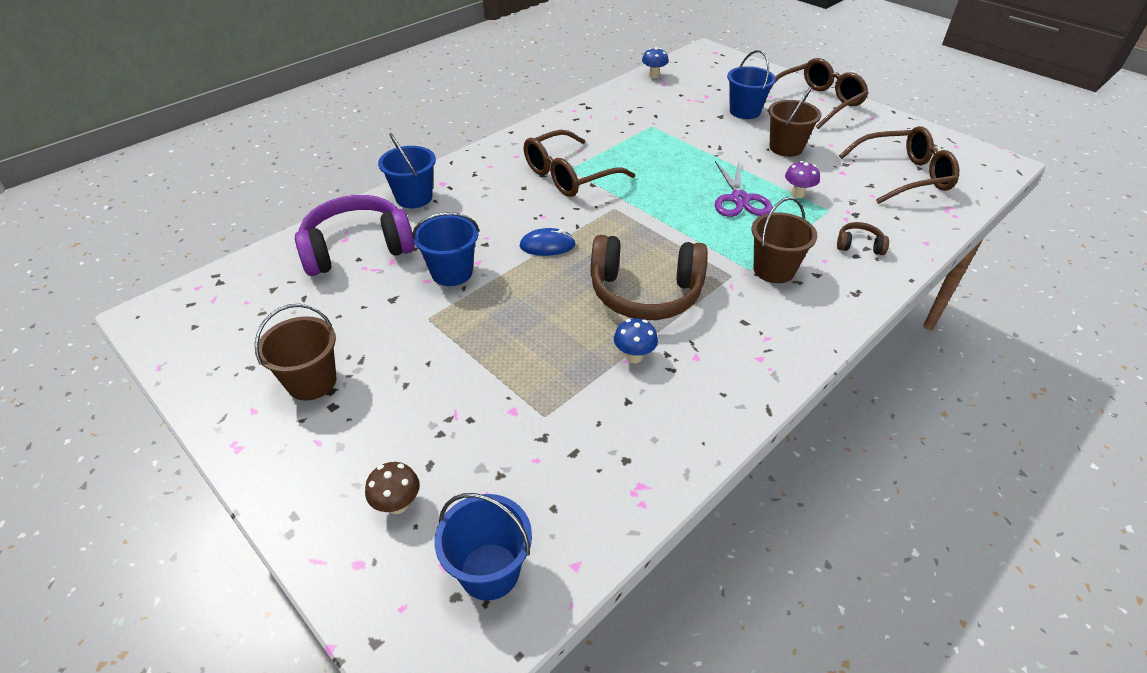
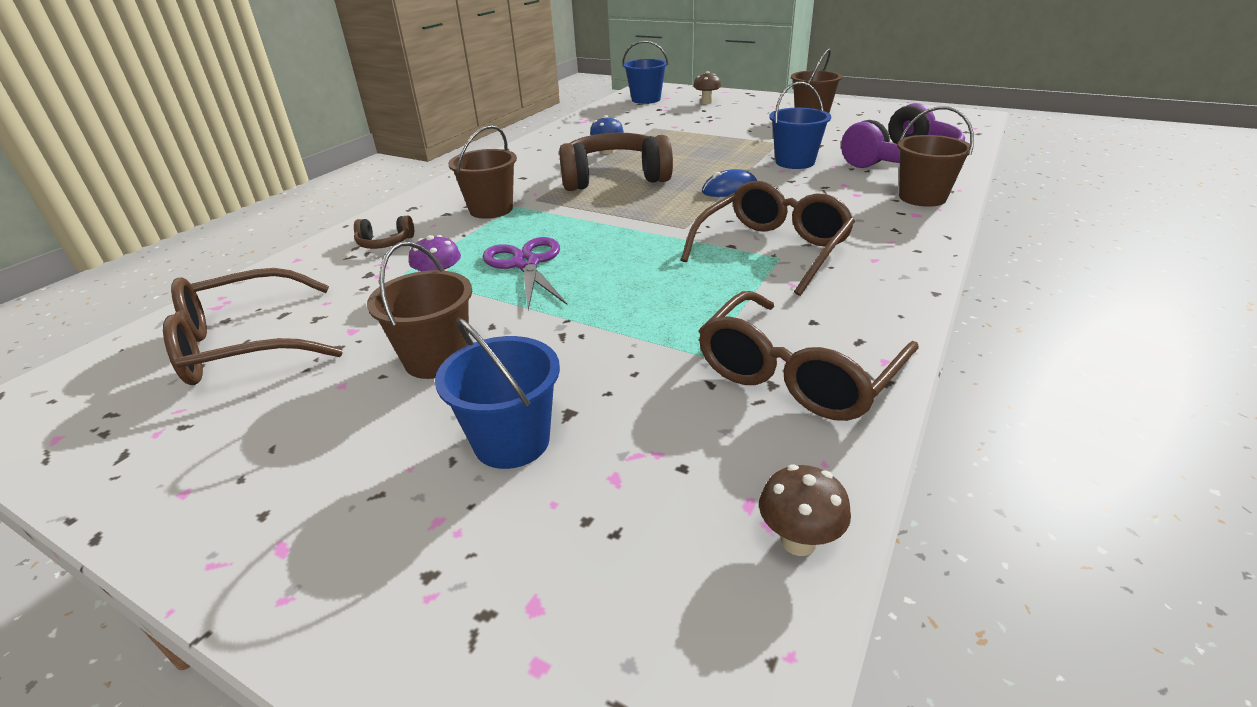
camera: 165 degrees right, 10 degrees down
blue bucket [378,133,436,208] -> brown bucket [897,106,974,207]
blue mushroom [642,47,669,78] -> brown mushroom [759,464,851,556]
brown glasses [771,58,868,129] -> brown glasses moved to [698,291,919,421]

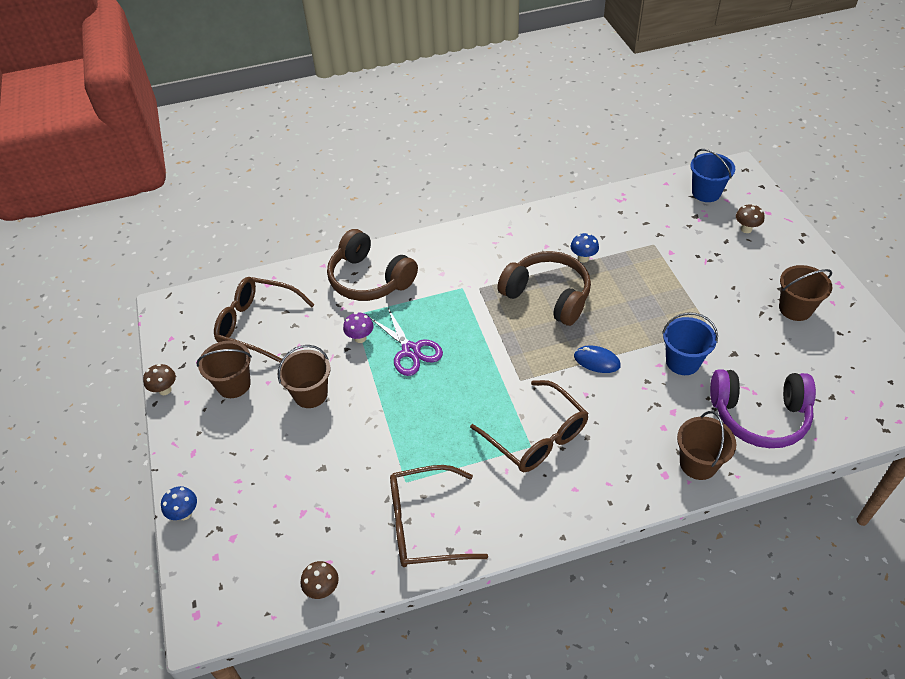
camera: 45 degrees right, 15 degrees up
brown headphones [354,216,414,249] -> brown headphones [327,229,418,301], size x2.30
blue bucket [435,318,560,469] -> none
brown bucket [448,125,517,219] -> brown bucket moved to [196,341,252,398]
purple scissors [483,237,567,310] -> purple scissors turned 120 degrees clockwise [371,306,443,376]
brown glasses [681,181,855,296] -> brown glasses turned 60 degrees clockwise [470,380,589,472]
none -> brown mushroom [143,364,176,395]
none -> blue mushroom [161,486,197,520]

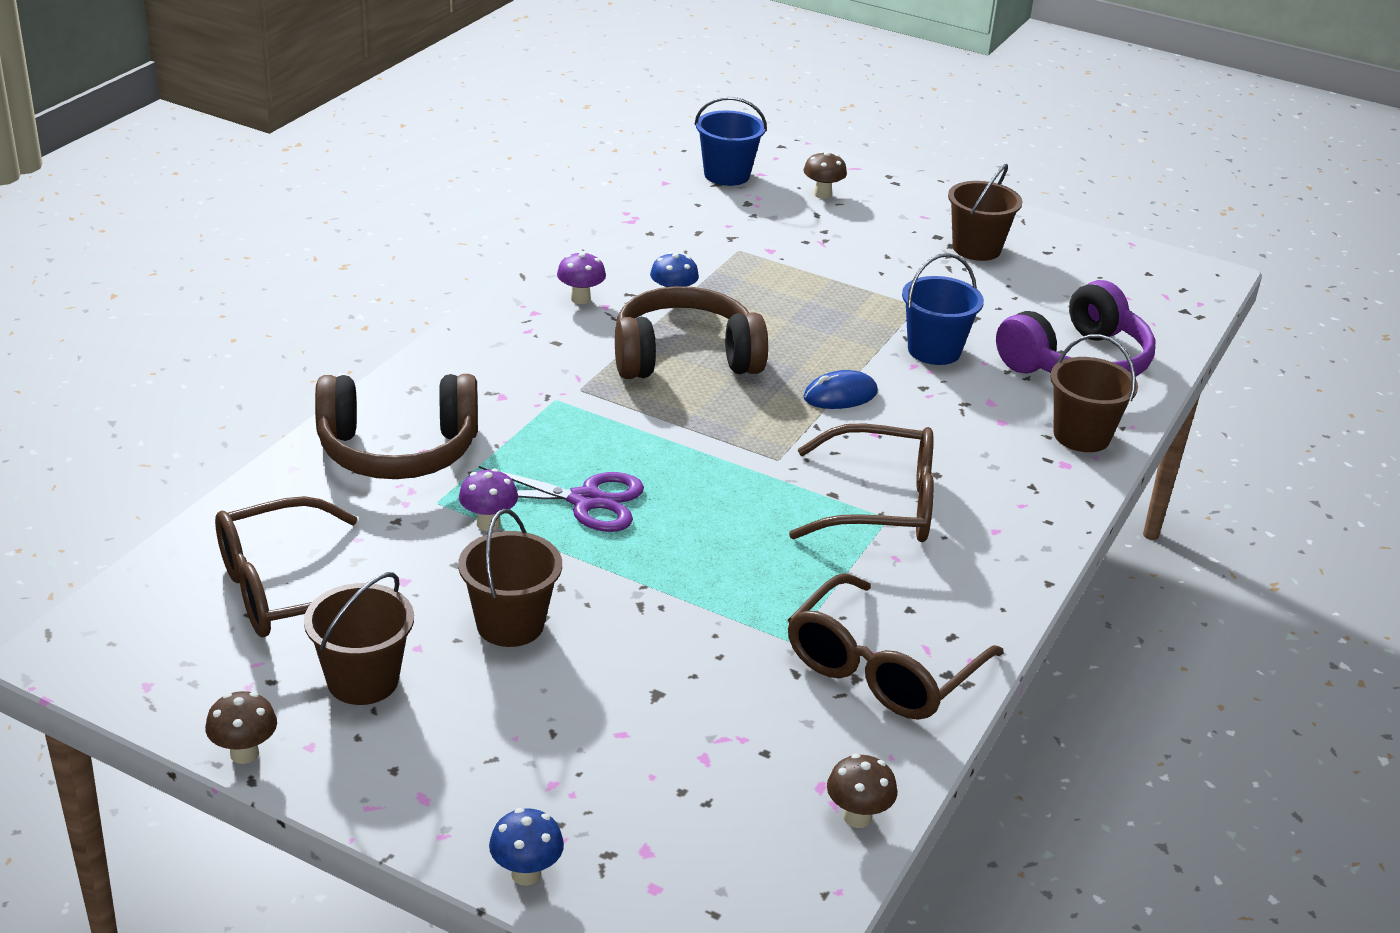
camera: 50 degrees left, 15 degrees down
none -> purple mushroom [557,251,606,304]

